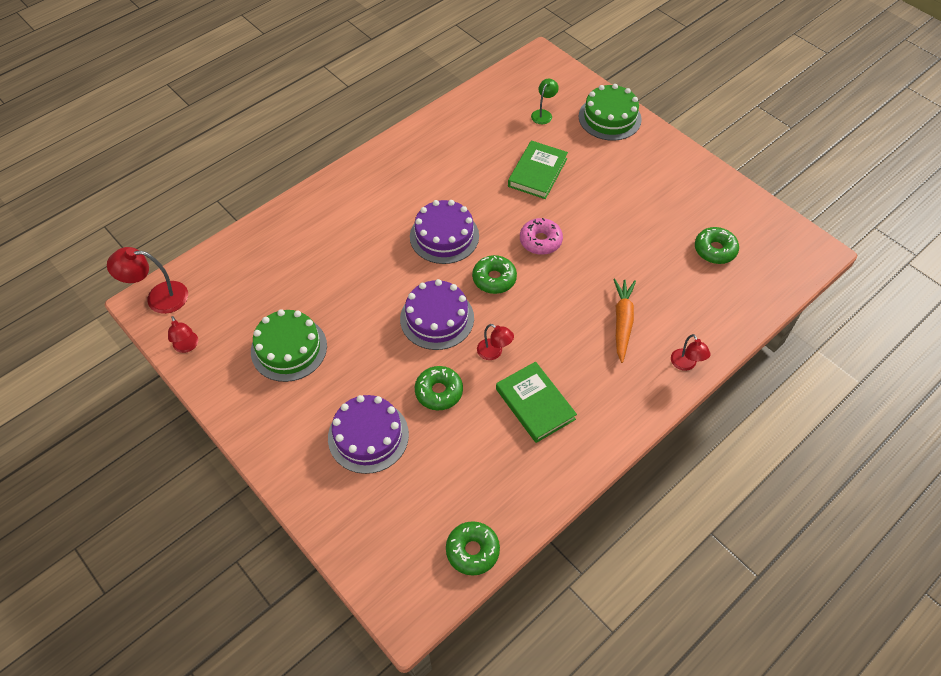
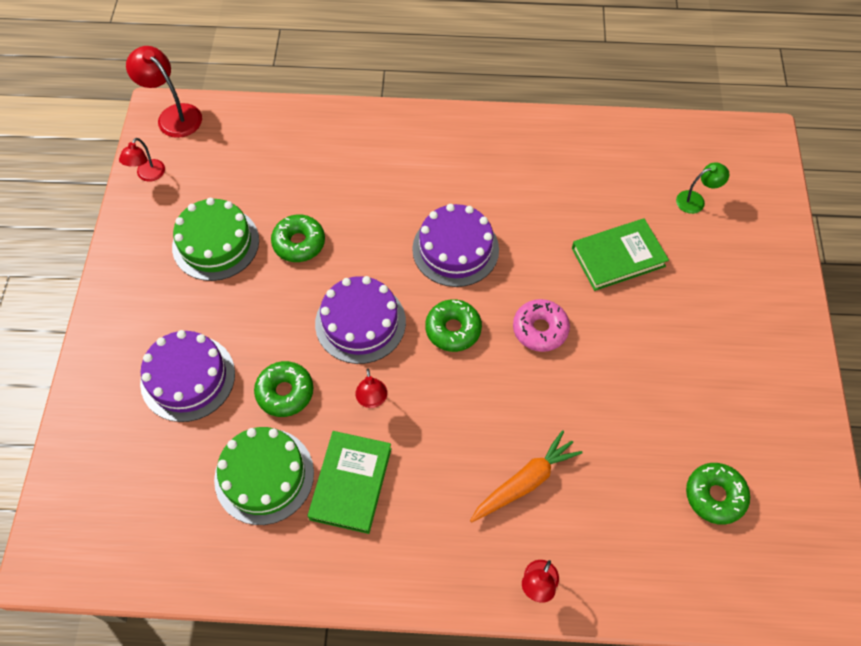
camera: 45 degrees right, 5 degrees up
green donut [446,521,500,576] -> green donut moved to [271,215,325,262]
green cake [579,84,642,141] -> green cake moved to [214,427,314,525]

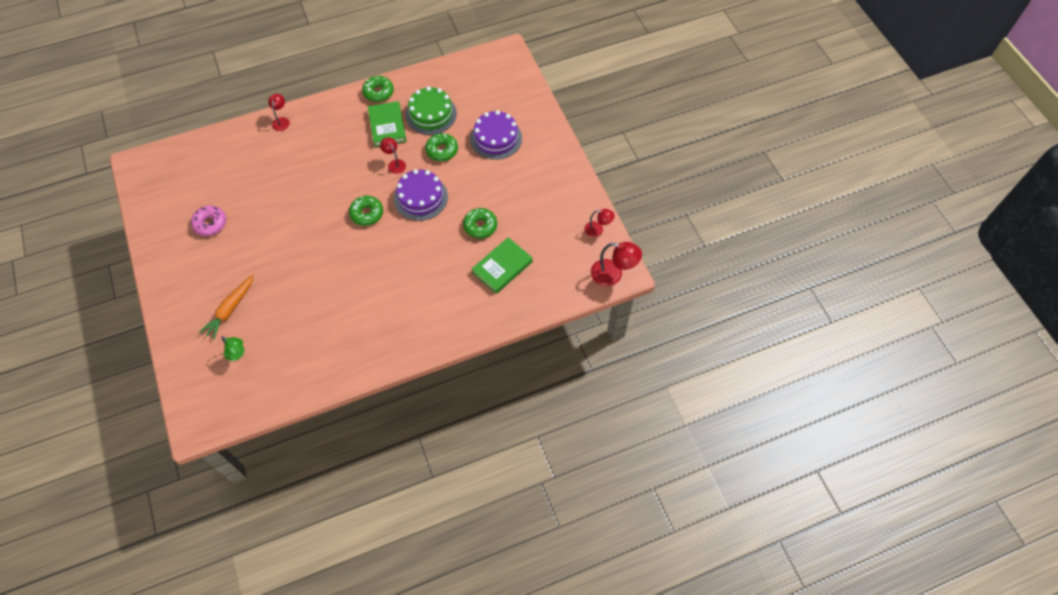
camera: 155 degrees right, 0 degrees up
red lamp [119,138,165,182] -> red lamp turned 105 degrees clockwise [584,209,614,237]
green cake [172,198,259,281] -> none
purple cake [412,204,499,287] -> none
orange carrot [470,430,583,522] -> orange carrot moved to [199,274,254,340]
pink donut [513,299,570,352] -> pink donut moved to [191,206,226,236]
green book [572,218,669,291] -> green book moved to [472,237,533,294]
green lamp [676,162,730,214] -> green lamp turned 105 degrees counterclockwise [221,336,244,361]
green donut [686,463,750,525] -> green donut moved to [362,76,394,102]

